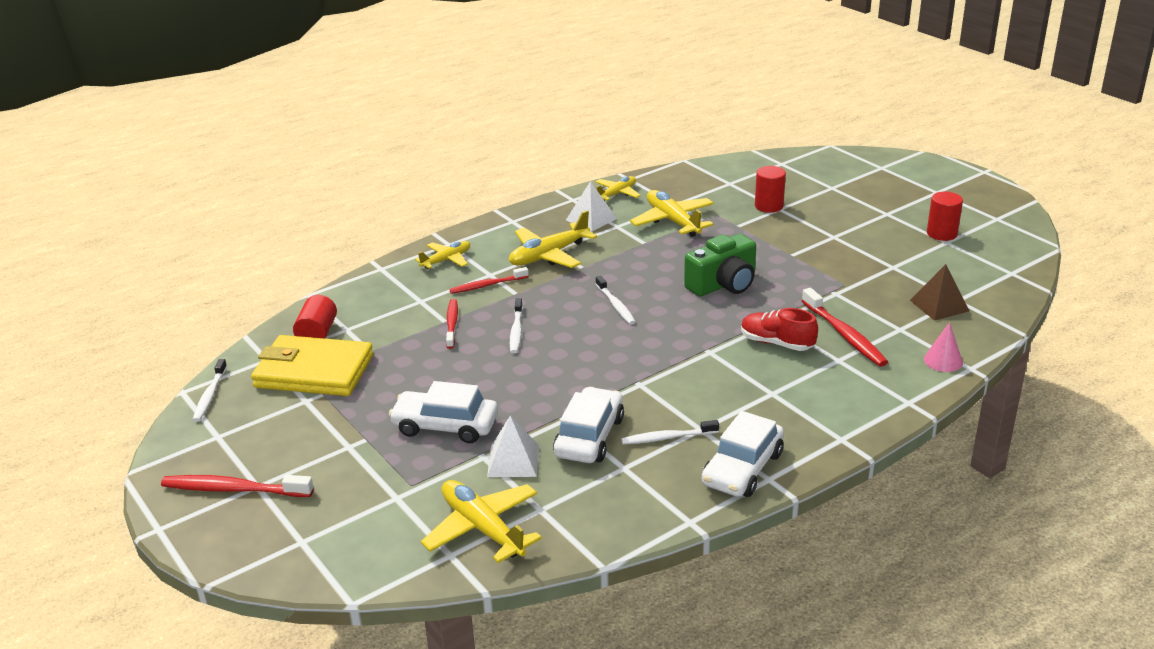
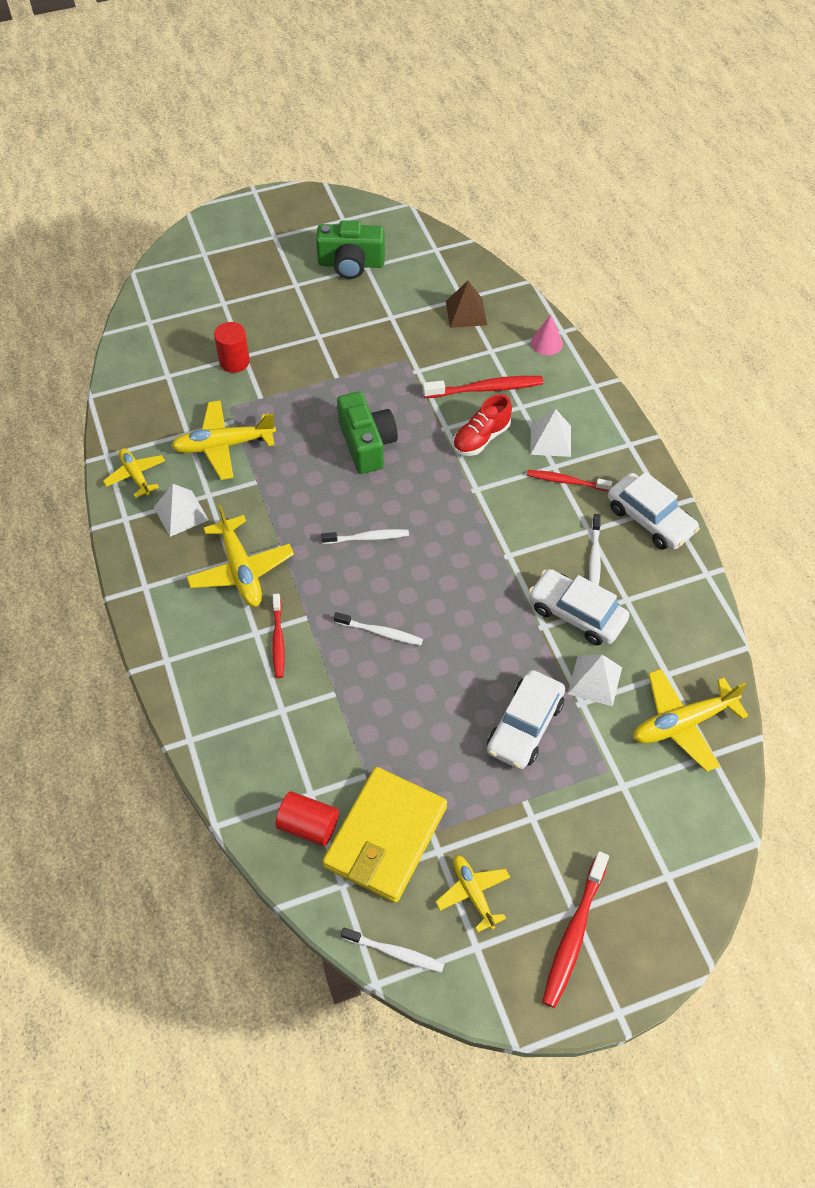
camera: 75 degrees left, 25 degrees up
yellow plane [415,241,470,269] -> yellow plane moved to [436,855,510,932]
red toothbrush [446,299,458,349] -> red toothbrush moved to [527,470,612,491]
red cylinder [927,192,963,241] -> green camera [316,220,385,279]
none -> white pyramid [530,409,571,457]

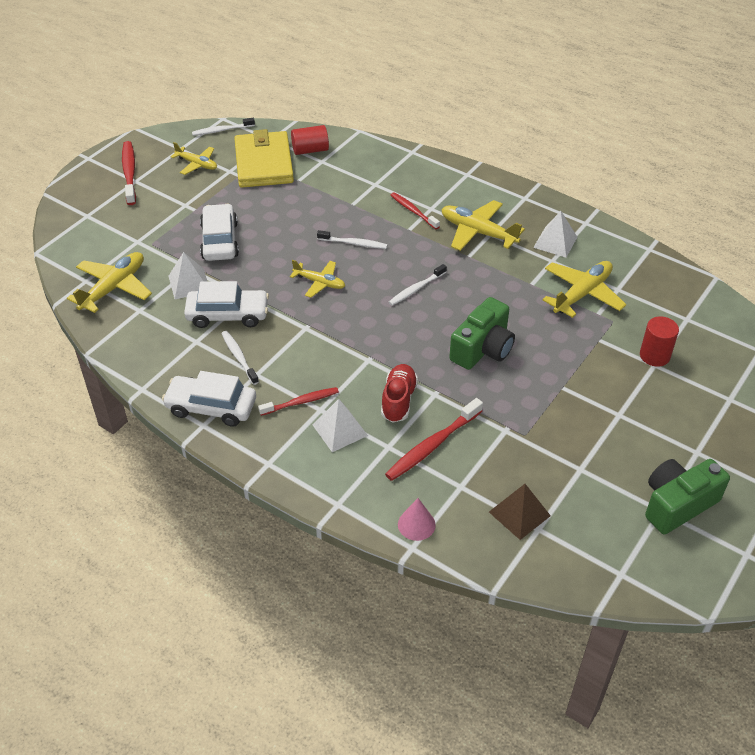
camera: 145 degrees right, 10 degrees down
yellow plane [103,448,165,498] -> yellow plane moved to [290,260,345,298]
white toothbrush [334,612,423,645] -> white toothbrush turned 150 degrees counterclockwise [317,230,387,249]
green camera [337,391,398,474] -> green camera turned 90 degrees counterclockwise [449,297,515,370]

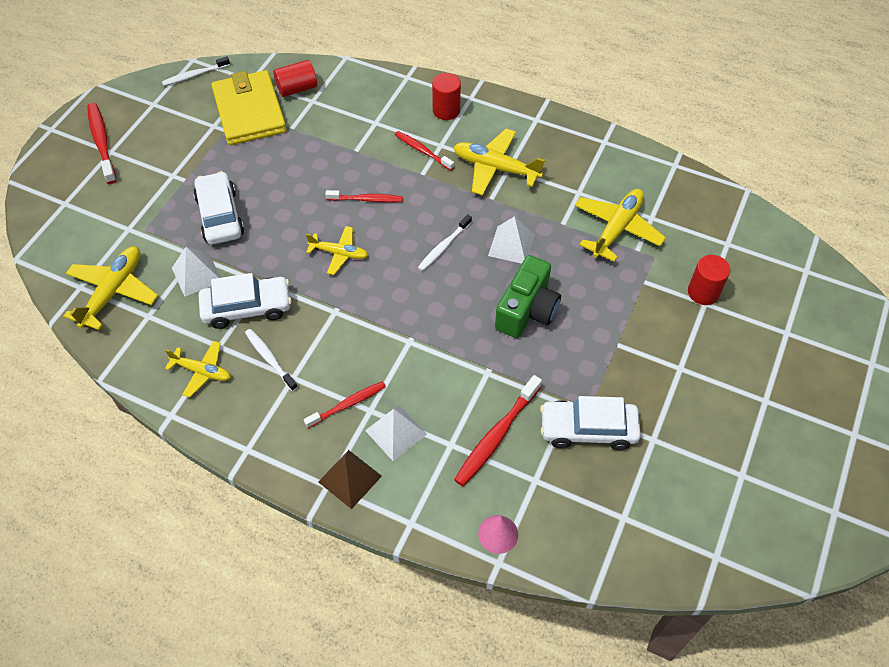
camera: 10 degrees left, 10 degrees up
white car [162,371,256,427] -> white car moved to [540,396,641,450]
yellow plane [171,142,217,175] -> yellow plane moved to [165,341,231,397]
white toothbrush [317,230,387,249] -> red toothbrush [325,190,403,203]
red shoe [381,364,418,423] -> none
brown pyramid [489,484,551,540] -> brown pyramid moved to [318,450,382,509]
white pyramid [533,211,577,258] -> white pyramid moved to [488,216,535,264]
green camera [645,459,730,534] -> none
none -> red cylinder [432,73,461,120]

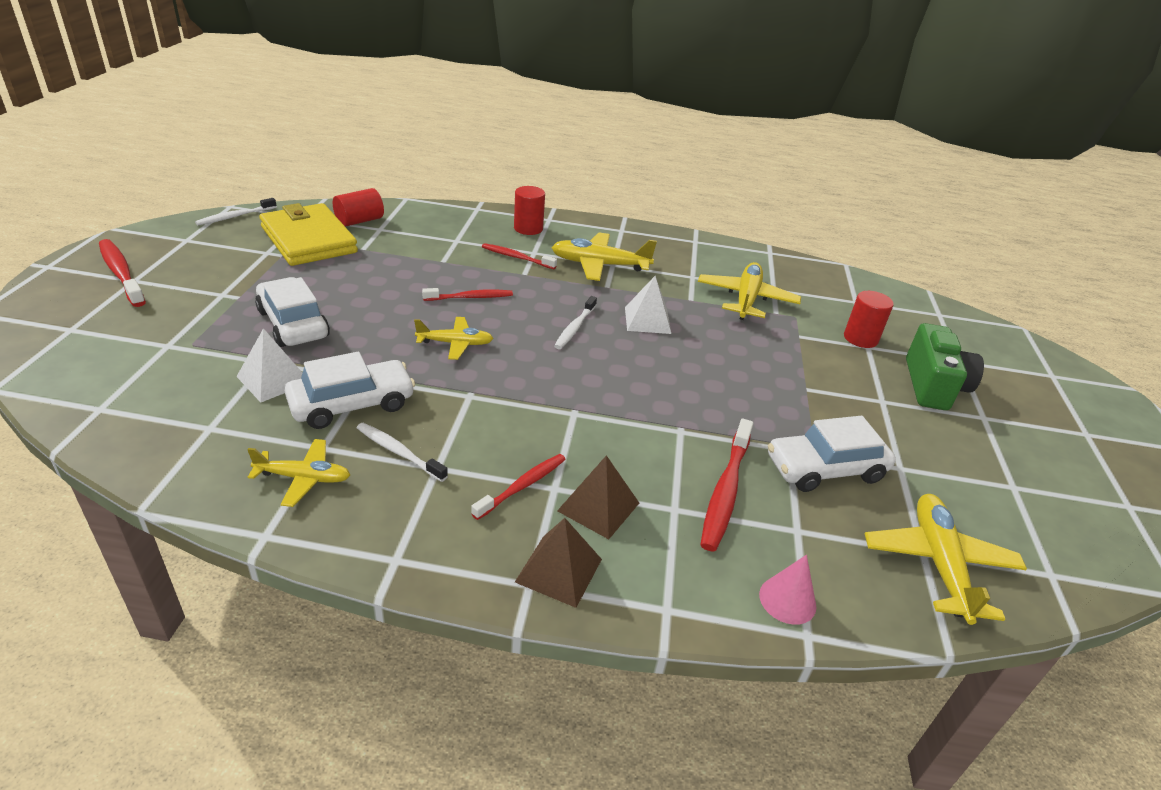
camera: 20 degrees left, 20 degrees down
yellow plane [64,246,158,330] -> yellow plane moved to [865,494,1027,625]
white pyramid [365,405,427,461] -> brown pyramid [557,455,639,539]
green camera [495,255,561,338] -> green camera moved to [906,323,984,410]

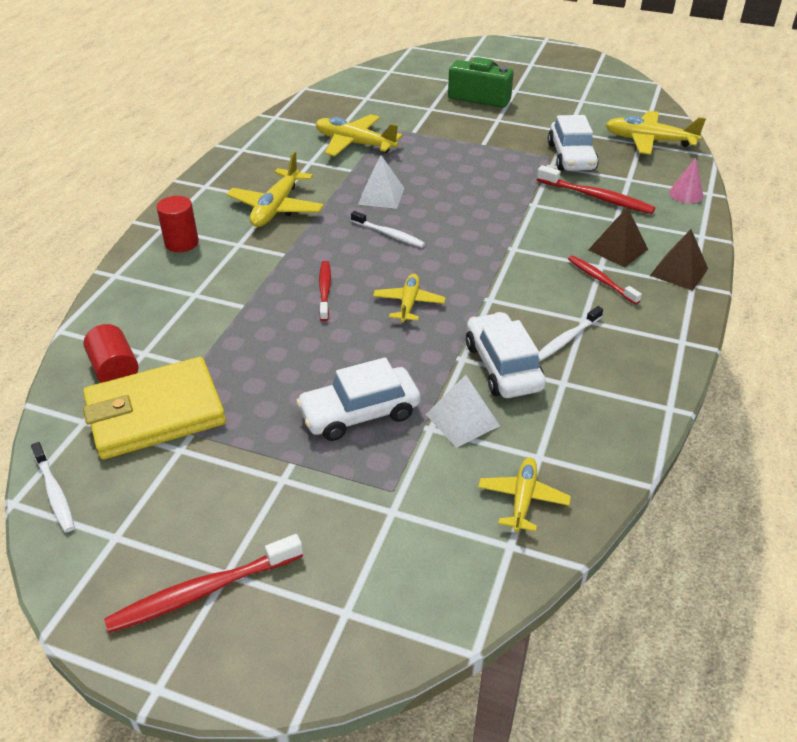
camera: 75 degrees left, 5 degrees up
yellow plane [247,439,350,507] -> yellow plane moved to [478,457,571,532]
red toothbrush [482,243,557,269] -> none
red cylinder [844,291,894,348] -> none

